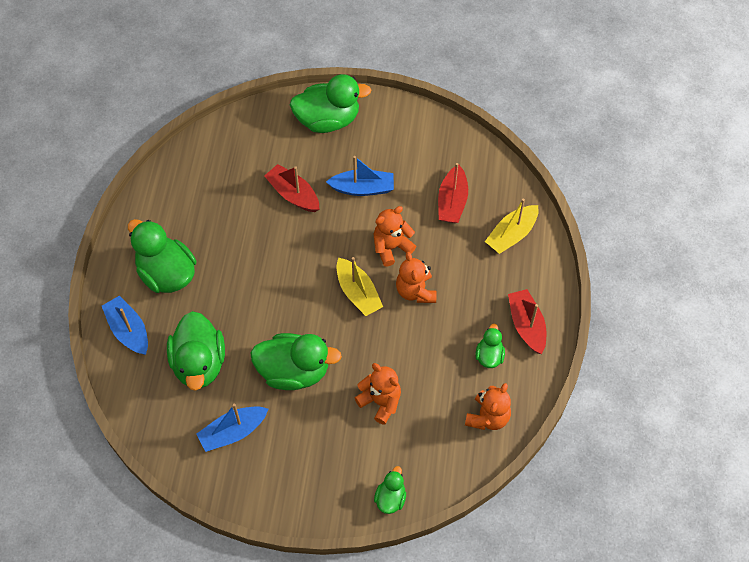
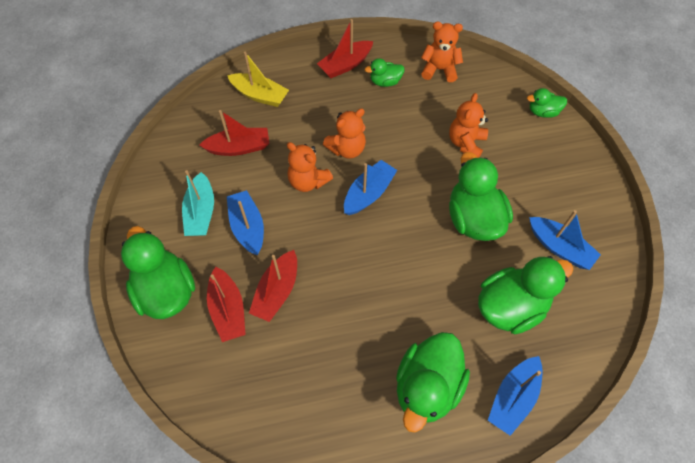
camera: 110 degrees left, 0 degrees up
yellow boat [337,257,383,316] -> blue boat [344,160,397,215]
none -> turquoise boat [182,170,214,236]
none -> red boat [207,267,246,342]

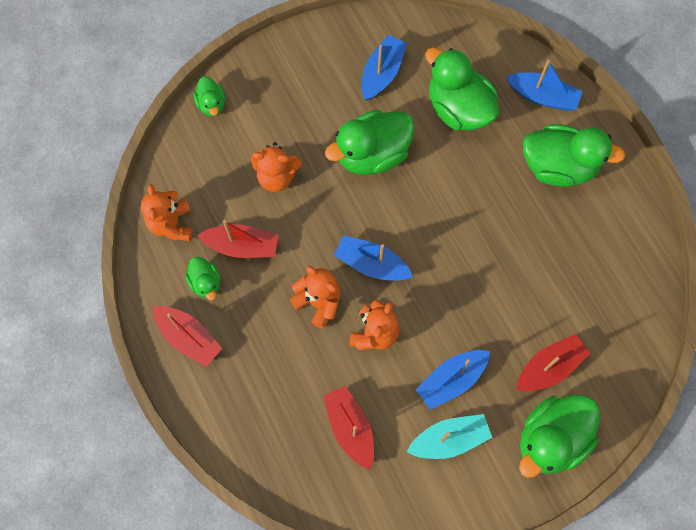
camera: 105 degrees left, 10 degrees up
yellow boat [227,51,289,107] -> none
red boat [249,250,297,322] -> red boat moved to [197,220,278,258]

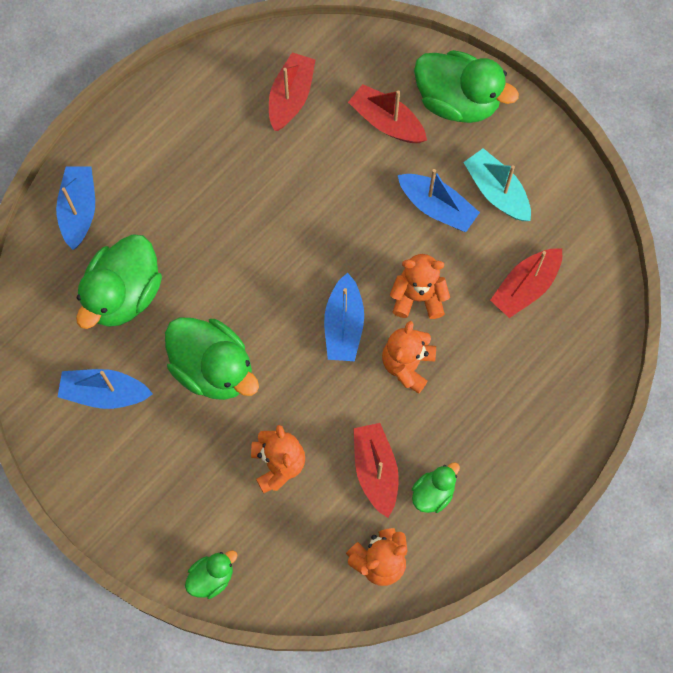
camera: 110 degrees left, 0 degrees up
red boat [152,306,223,367] -> red boat moved to [269,53,315,131]
green duck [523,124,625,187] -> none

